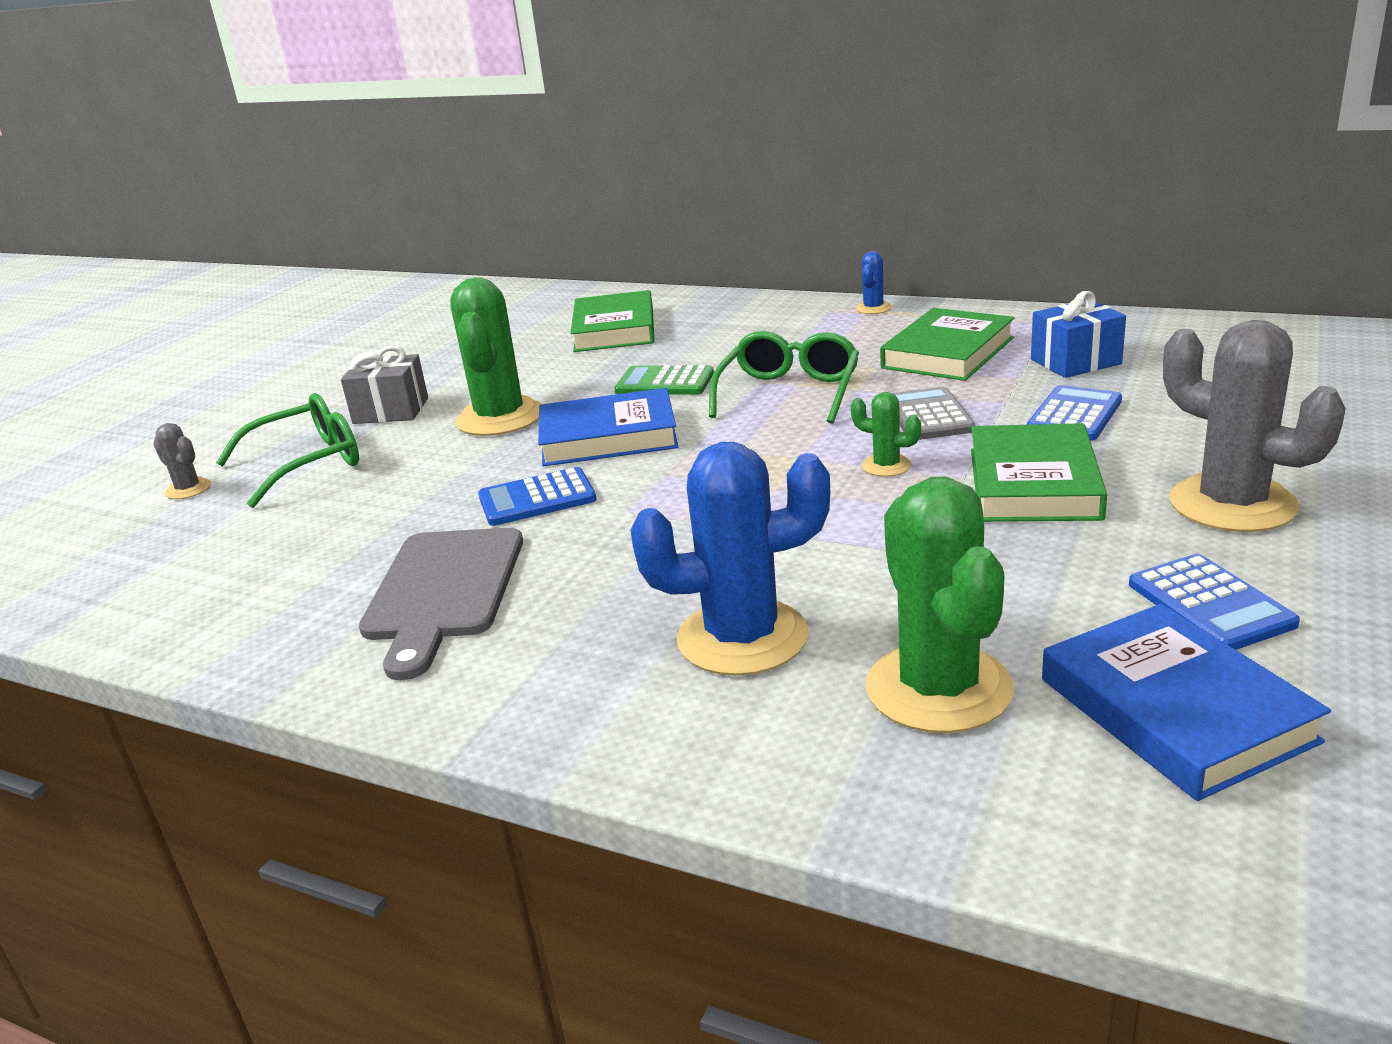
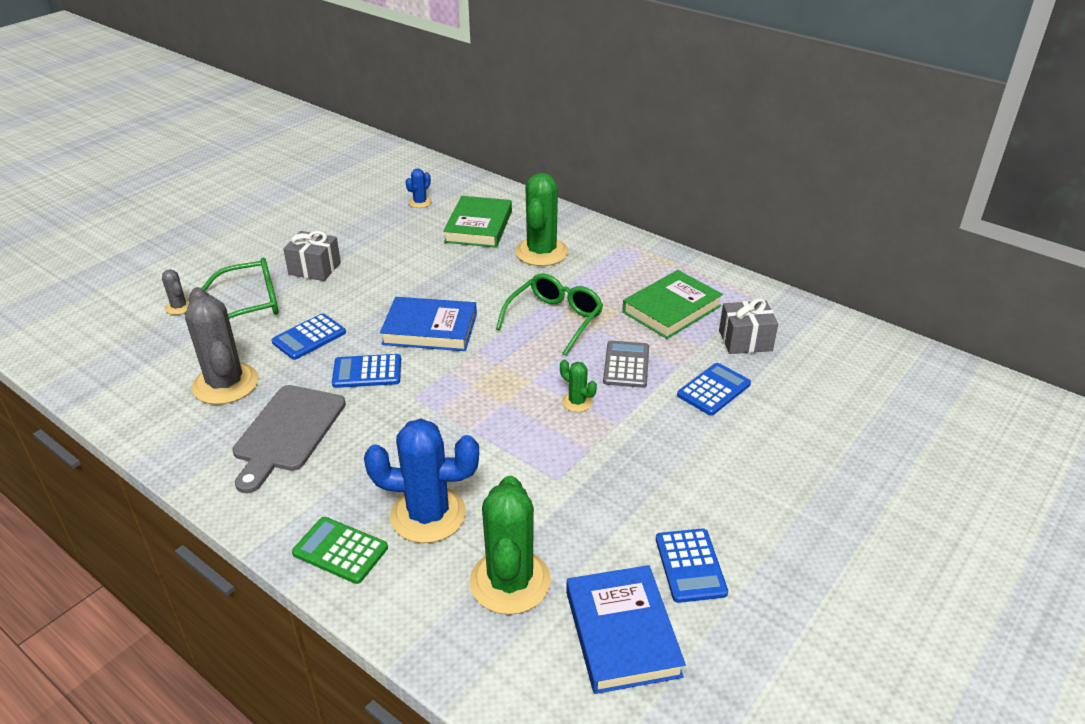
camera: 10 degrees right, 10 degrees up
green cactus [450,277,541,436] -> green cactus moved to [515,173,568,266]
green calculator [614,365,714,395] -> green calculator moved to [292,517,388,584]
blue cactus [855,251,892,314] -> blue cactus moved to [405,169,432,208]
green book [971,423,1107,522] -> none
blue gift [1031,291,1126,378] -> grey gift [719,298,778,354]
grey cactus [1163,320,1346,532] -> grey cactus moved to [185,287,259,405]
none -> blue calculator [271,313,346,360]

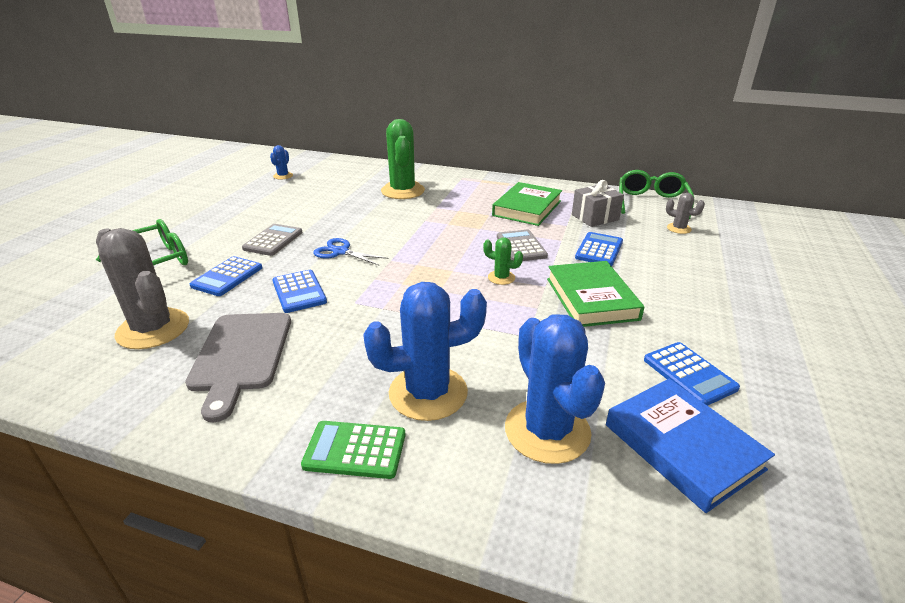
camera: 20 degrees left, 5 degrees down
grey cactus [162,269,189,315] -> grey cactus moved to [666,193,705,234]
grey gift [283,231,341,281] -> none
blue calculator [332,354,401,388] -> blue calculator turned 90 degrees counterclockwise [272,270,327,313]
blue book [380,297,477,351] -> blue scissors [313,238,389,265]
green book [443,196,512,248] -> green book moved to [547,261,645,327]
green cactus [469,476,551,615] -> blue cactus [505,314,605,464]
green glasses [496,273,603,356] -> green glasses moved to [619,170,694,219]
none -> grey calculator [242,224,303,256]

